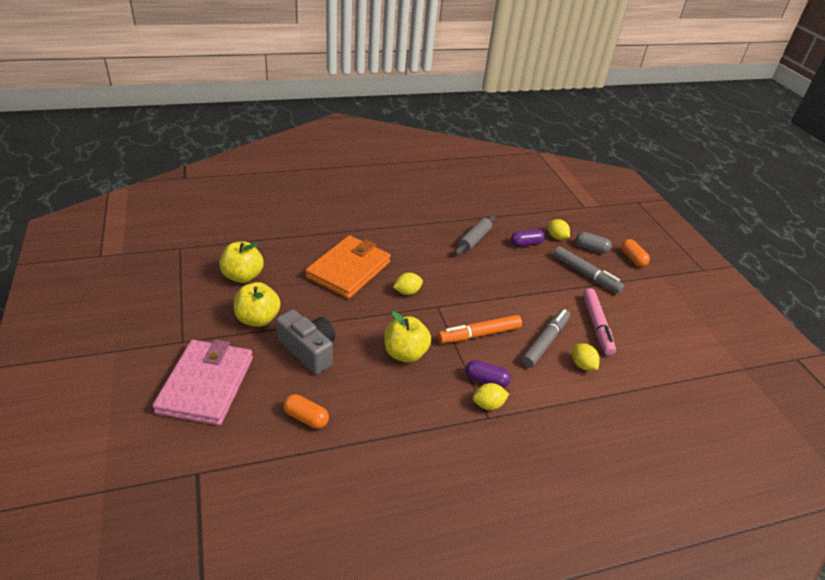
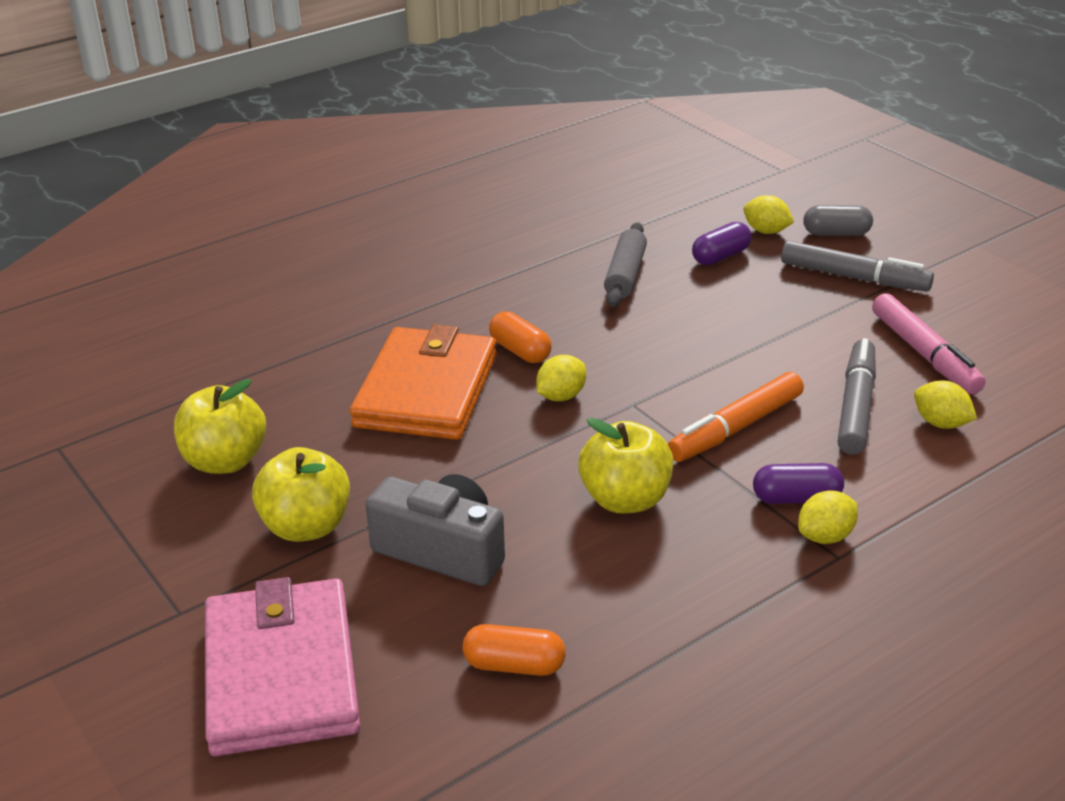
camera: 15 degrees left, 5 degrees down
orange capsule [621,239,650,267] -> orange capsule moved to [489,311,552,363]

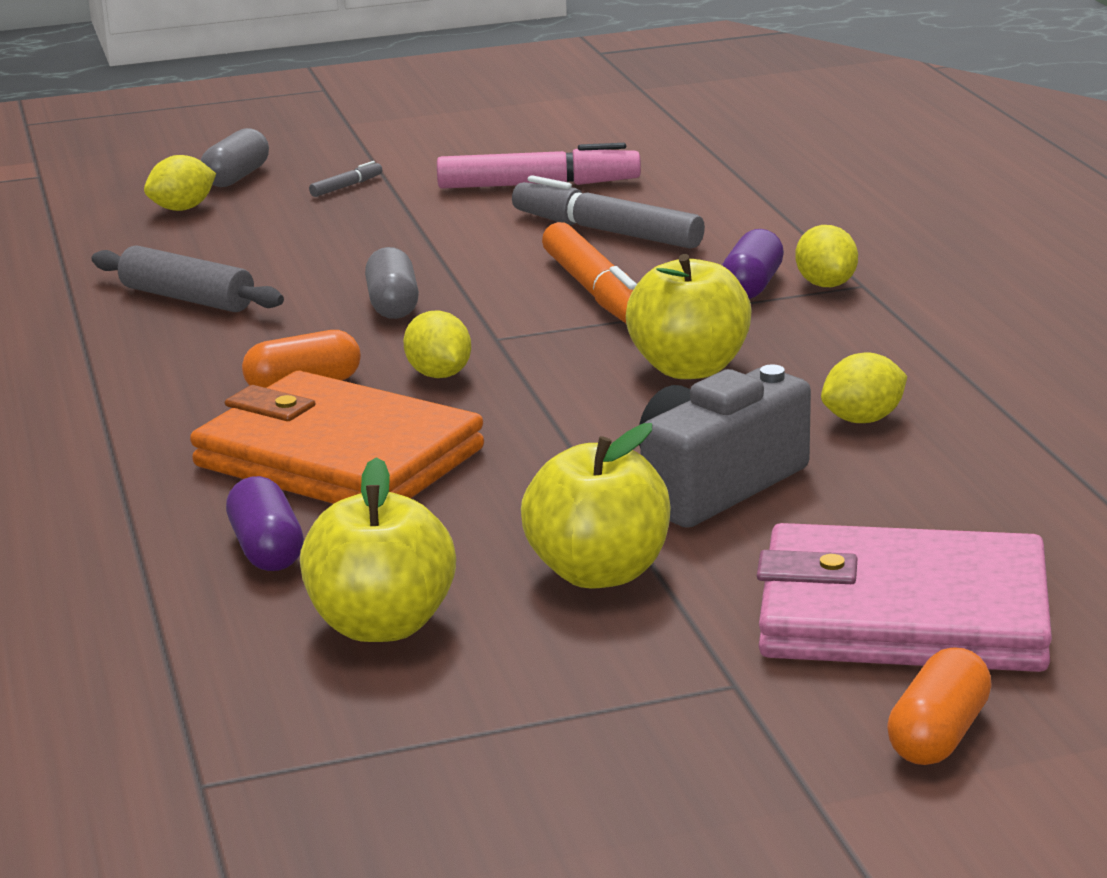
camera: 70 degrees left, 10 degrees down
orange capsule [463,624,566,676] -> orange capsule moved to [887,648,992,765]
purple capsule [692,222,751,265] -> purple capsule moved to [226,476,304,571]
grey marker [781,241,934,292] -> grey marker [309,161,382,197], size x0.43
yellow lemon [914,381,977,429] -> yellow lemon moved to [821,353,907,423]
none -> grey capsule [365,247,419,319]

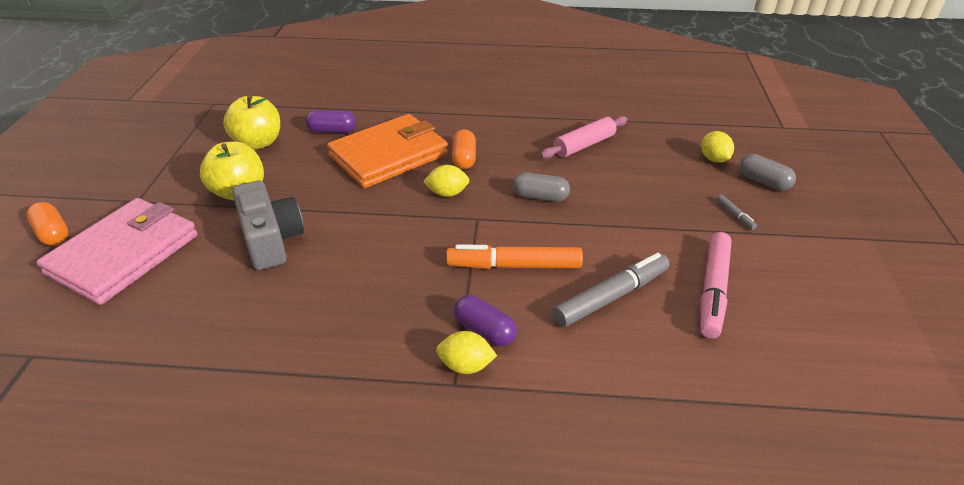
camera: 110 degrees right, 15 degrees up
grey rolling pin [91,245,284,312] -> pink rolling pin [540,116,627,159]
yellow apple [626,254,752,379] -> none
yellow lemon [821,353,907,423] -> none

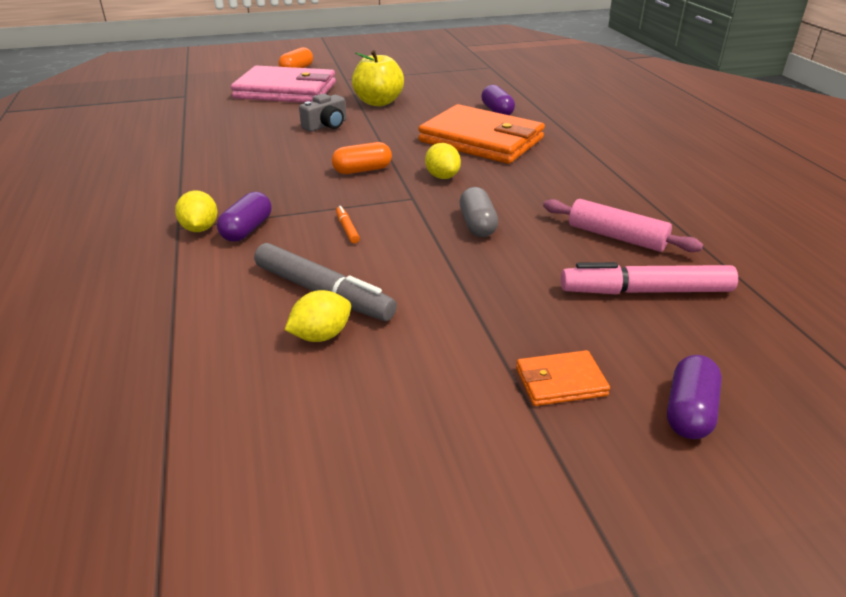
camera: 70 degrees right, 5 degrees down
yellow apple [223,95,280,150] -> none
grey camera [232,180,304,270] -> grey camera [299,94,346,132], size x0.62
orange marker [446,245,583,269] -> orange marker [336,206,360,243], size x0.43
orange capsule [452,129,476,169] -> orange capsule moved to [332,142,392,174]
pink marker [700,232,732,339] -> pink marker moved to [561,262,738,295]
yellow lemon [701,131,734,163] -> yellow lemon moved to [285,290,351,342]
grey marker [716,194,757,230] -> orange wallet [516,350,610,406]
grey capsule [739,154,796,191] -> purple capsule [667,355,722,439]

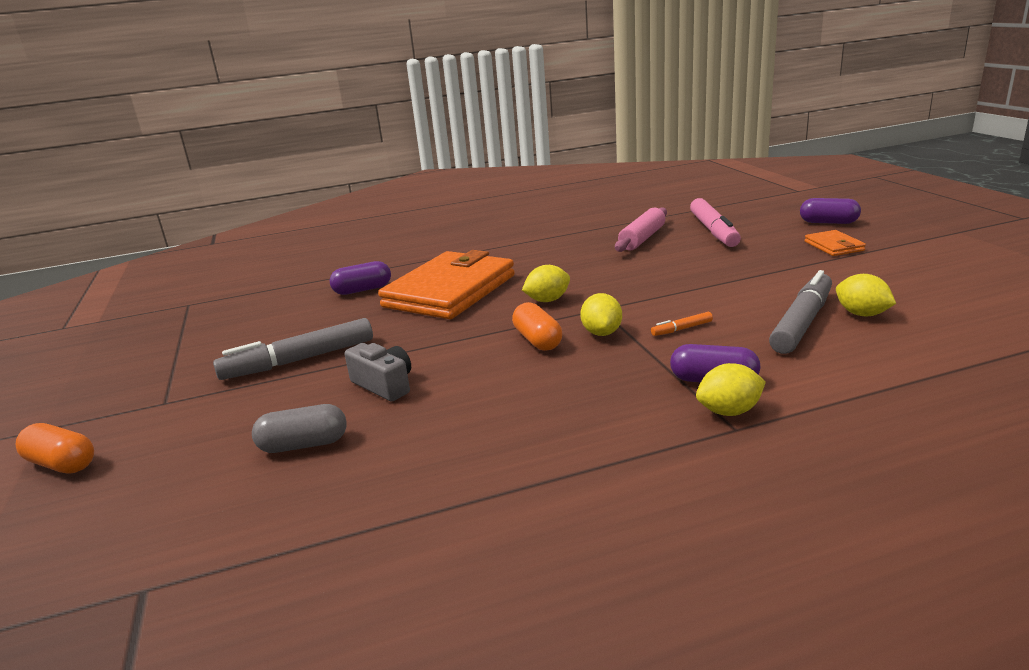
camera: 90 degrees left, 10 degrees down
pink wallet [231,66,336,103] -> none
yellow apple [352,50,404,106] -> grey marker [213,318,373,380]
grey capsule [460,187,498,237] -> grey capsule moved to [252,404,347,453]
none -> yellow lemon [580,293,622,336]

